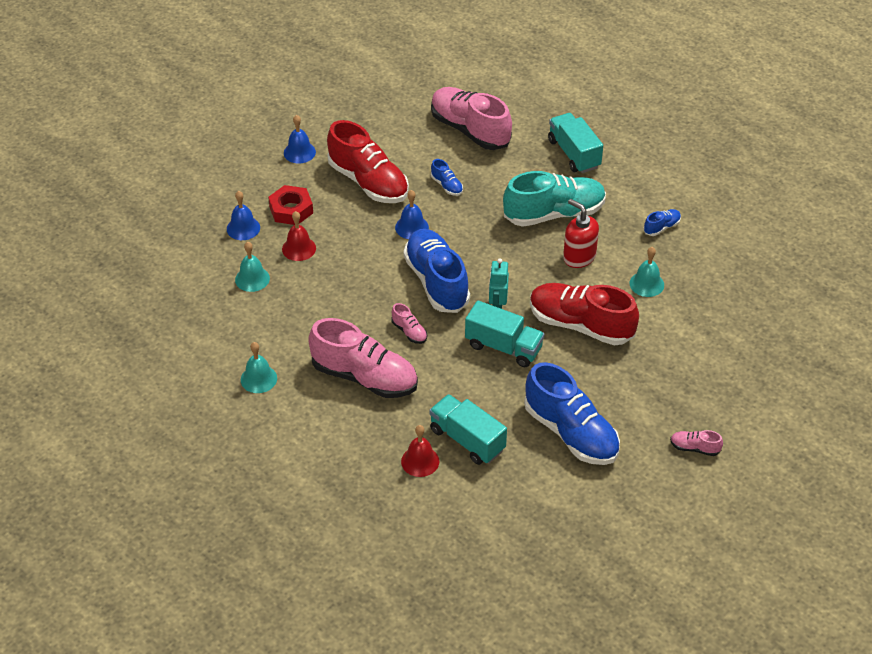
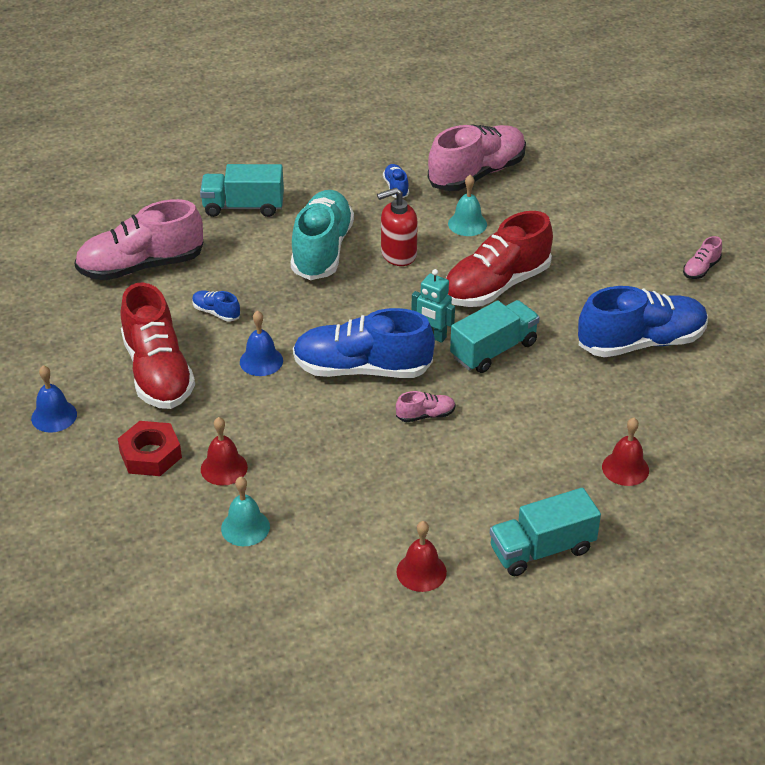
camera: 65 degrees left, 5 degrees down
blue bell [227,191,260,240] -> none
turquoise bell [241,342,277,393] -> red bell [396,521,447,592]
pink shoe [308,318,418,398] -> pink shoe moved to [428,124,526,191]
red shoe [327,120,409,203] -> red shoe turned 90 degrees clockwise [121,282,195,409]
turquoise truck [429,394,507,465] -> turquoise truck moved to [490,488,601,576]
blue shoe [431,159,463,196] -> blue shoe turned 135 degrees counterclockwise [192,291,240,322]

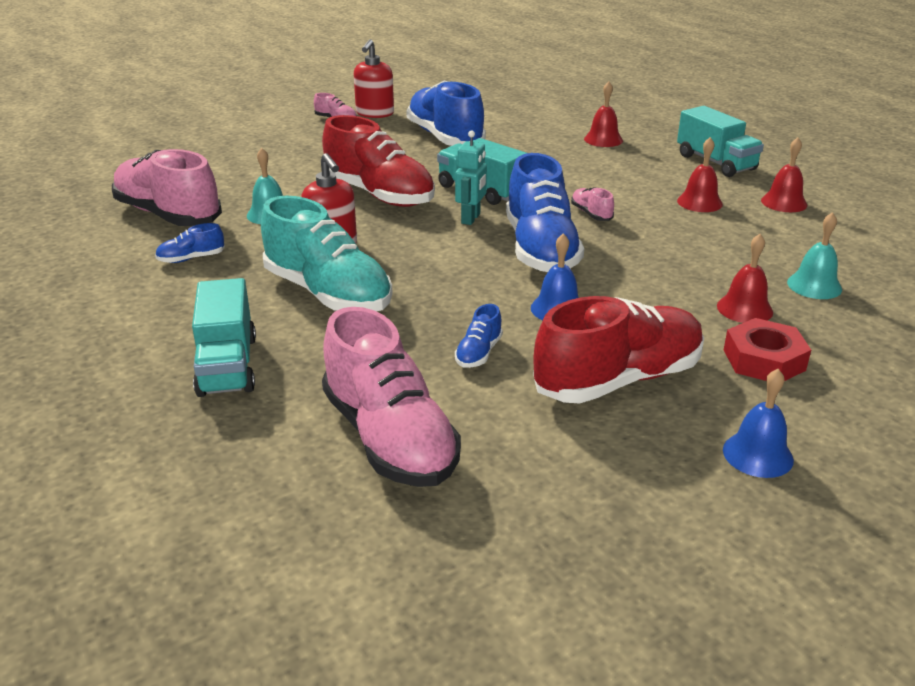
camera: 100 degrees left, 10 degrees down
turquoise shoe [291,190,354,280] -> turquoise shoe turned 135 degrees counterclockwise [261,196,393,311]
none -> red soap dispenser [354,39,394,118]
none -> red bell [677,137,723,212]

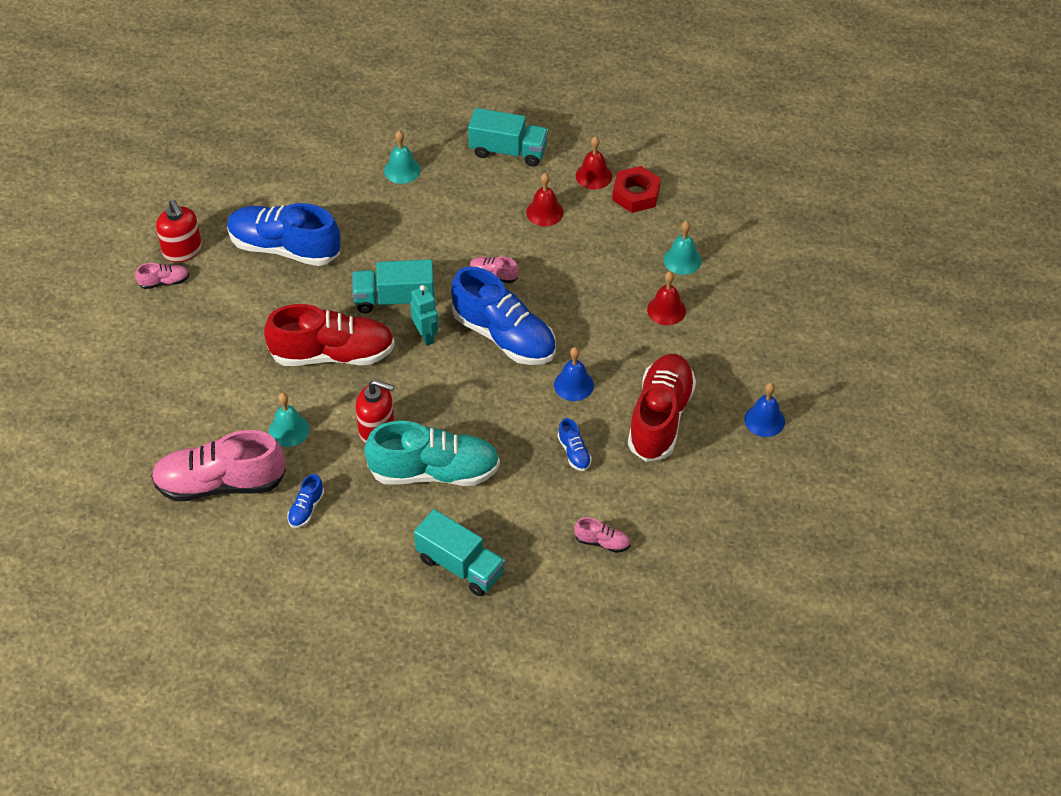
camera: 45 degrees left, 20 degrees up
pink shoe [322,307,461,487] -> pink shoe [575,517,630,553], size x0.42
red bell [584,81,623,147] -> turquoise bell [384,131,421,184]
red nut [724,318,811,381] -> red nut moved to [612,166,661,213]

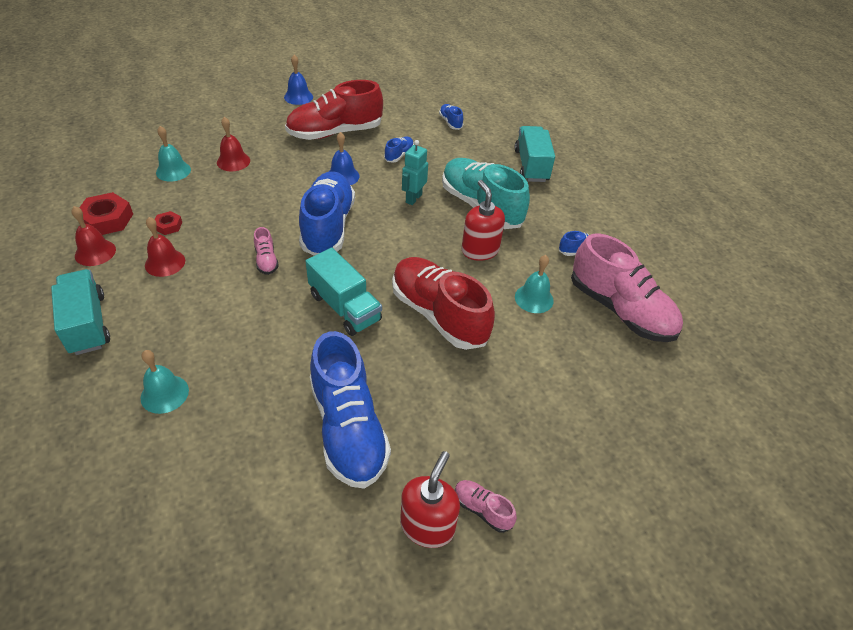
camera: 130 degrees left, 5 degrees down
turquoise robot [410,285,439,346] -> turquoise robot moved to [402,140,428,205]
pink shoe [575,517,630,553] -> blue shoe [439,104,463,130]
none -> red nut [155,211,182,235]

